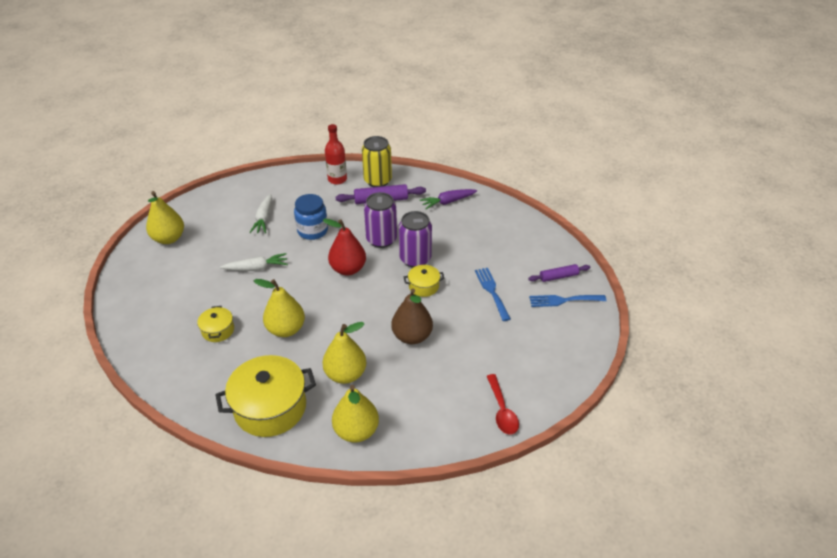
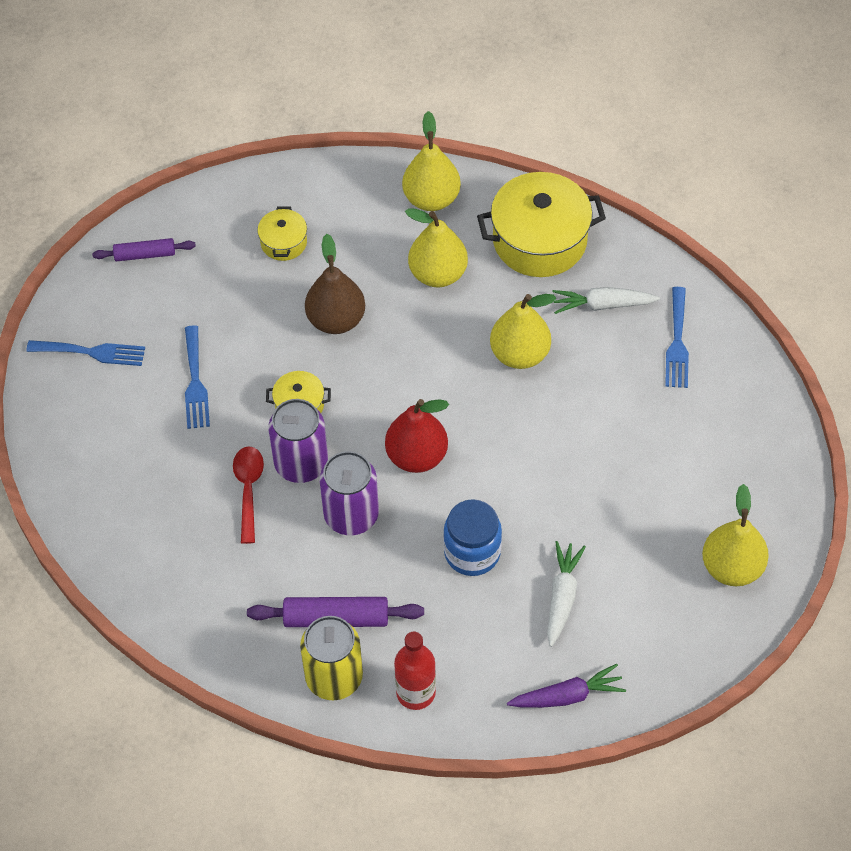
camera: 170 degrees left, 15 degrees up
yellow pot [197,306,234,342] -> yellow pot moved to [257,206,307,261]
white carrot [220,253,288,271] -> white carrot moved to [552,287,660,314]
purple carrot [420,189,477,209] -> purple carrot moved to [507,664,626,708]
red spoon [487,374,519,434] -> red spoon moved to [233,446,264,544]
purple rolling pin [528,264,590,282] -> purple rolling pin moved to [92,238,196,261]
none -> blue fork [665,287,689,388]

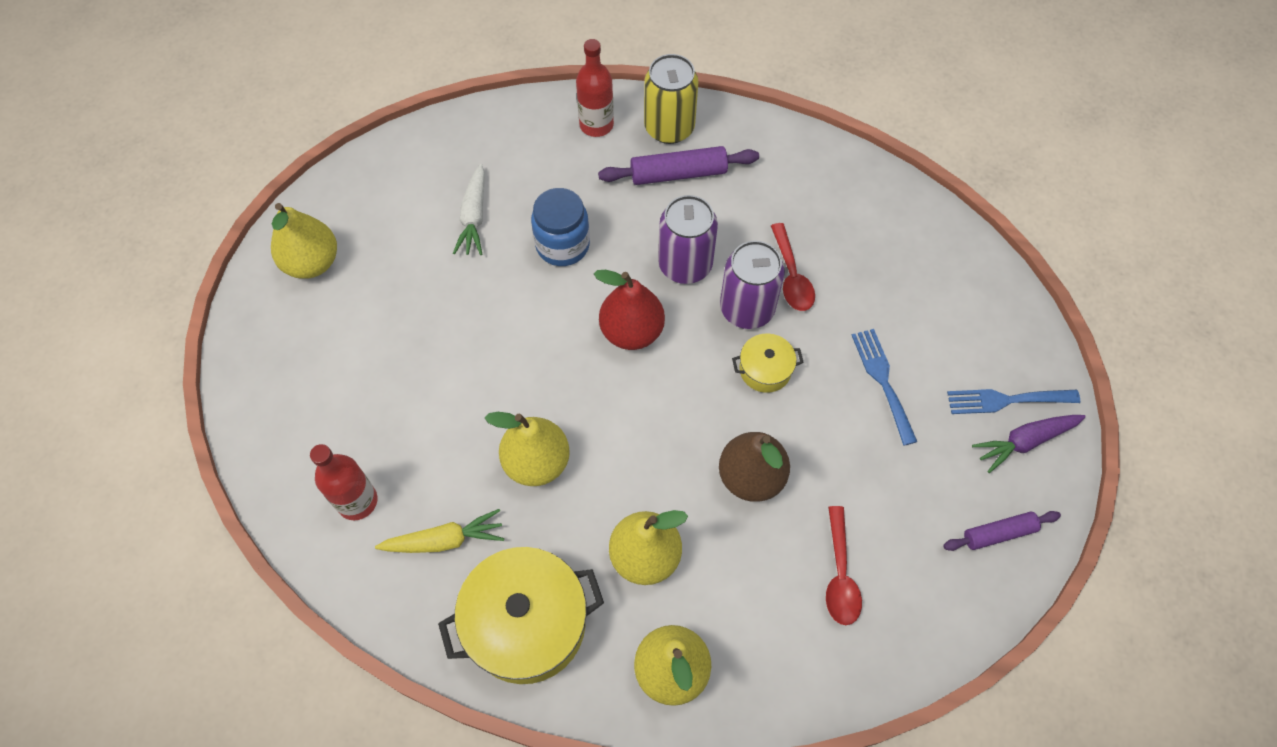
camera: 170 degrees right, 5 degrees up
yellow pot [257,206,307,261] -> red spoon [826,506,862,625]
purple carrot [507,664,626,708] -> purple carrot moved to [972,415,1086,473]
white carrot [552,287,660,314] -> yellow carrot [375,509,504,553]
blue fork [665,287,689,388] -> red bottle [310,444,377,520]

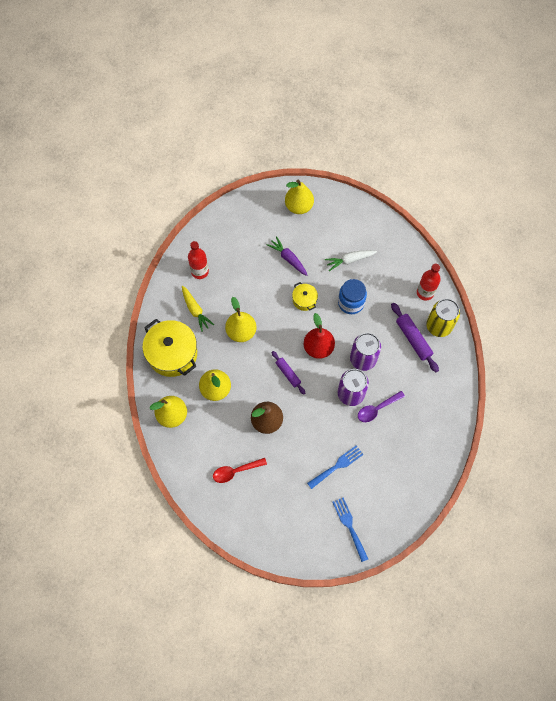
camera: 70 degrees right, 5 degrees up
yellow pot [732,333,804,393] -> yellow pot moved to [292,282,318,311]
red spoon [771,223,815,311] -> purple spoon [358,391,405,422]
purple rolling pin [943,511,1061,551] -> purple rolling pin moved to [272,351,305,394]
purple carrot [972,415,1086,473] -> purple carrot moved to [267,236,307,276]

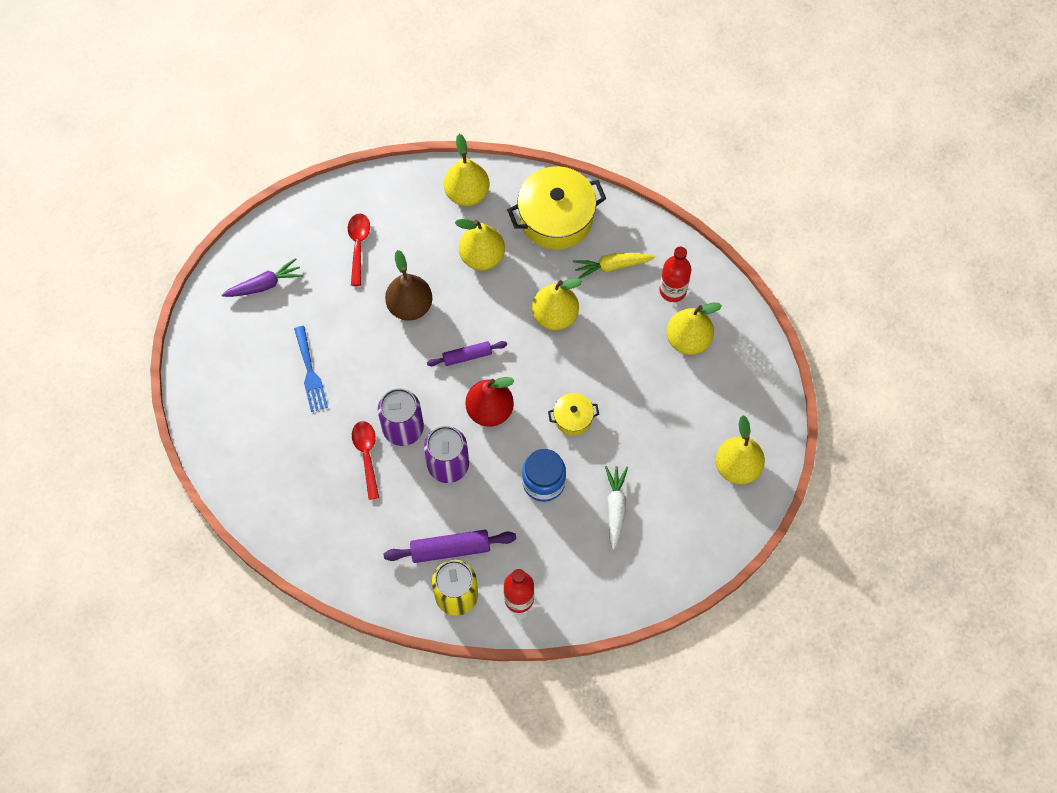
camera: 110 degrees right, 0 degrees up
purple carrot [267,236,307,276] -> purple carrot moved to [222,258,303,297]
blue fork [333,497,368,562] -> none
purple spoon [358,391,405,422] -> red spoon [352,421,379,500]
none -> yellow pear [667,302,722,355]

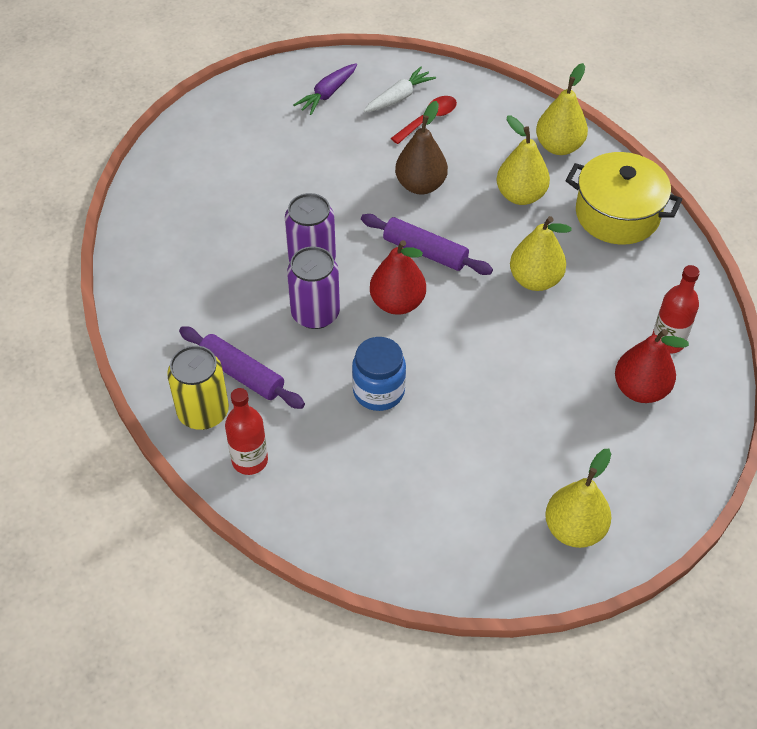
camera: 45 degrees right, 15 degrees down
purple carrot [222,258,303,297] -> purple carrot turned 105 degrees clockwise [293,63,357,115]
blue fork [294,326,328,412] -> none
red spoon [352,421,379,500] -> none
purple rolling pin [427,341,507,366] -> purple rolling pin [361,214,493,275], size x1.54
yellow pot [548,393,599,436] -> none
yellow carrot [573,253,655,279] -> none
white carrot [605,466,628,550] -> white carrot moved to [364,67,436,112]
yellow pear [667,302,722,355] -> red pear [615,329,689,403]

